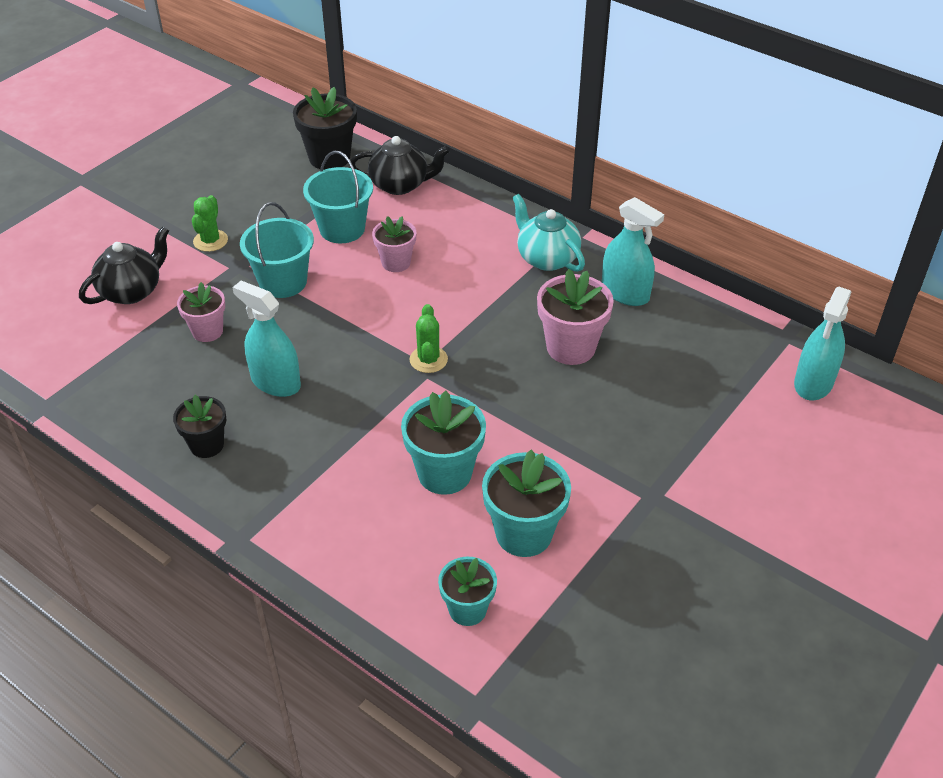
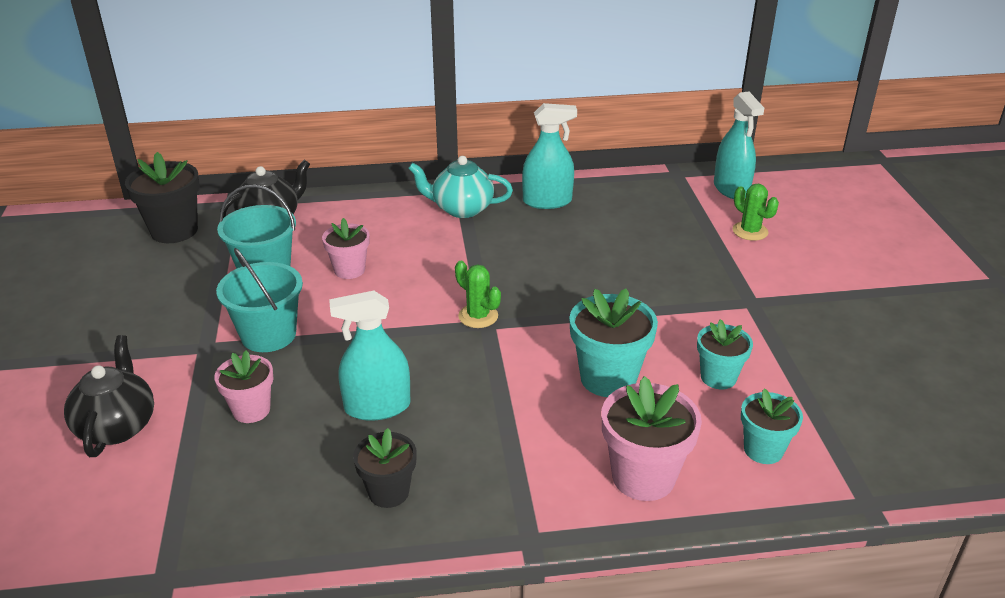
camera: 45 degrees left, 10 degrees down
green cactus [192,195,228,252] -> green cactus moved to [733,183,779,241]
turquoise flower pot [482,450,571,557] -> turquoise flower pot [697,319,753,389], size x0.64
pink flower pot [537,269,614,365] -> pink flower pot moved to [602,376,702,501]

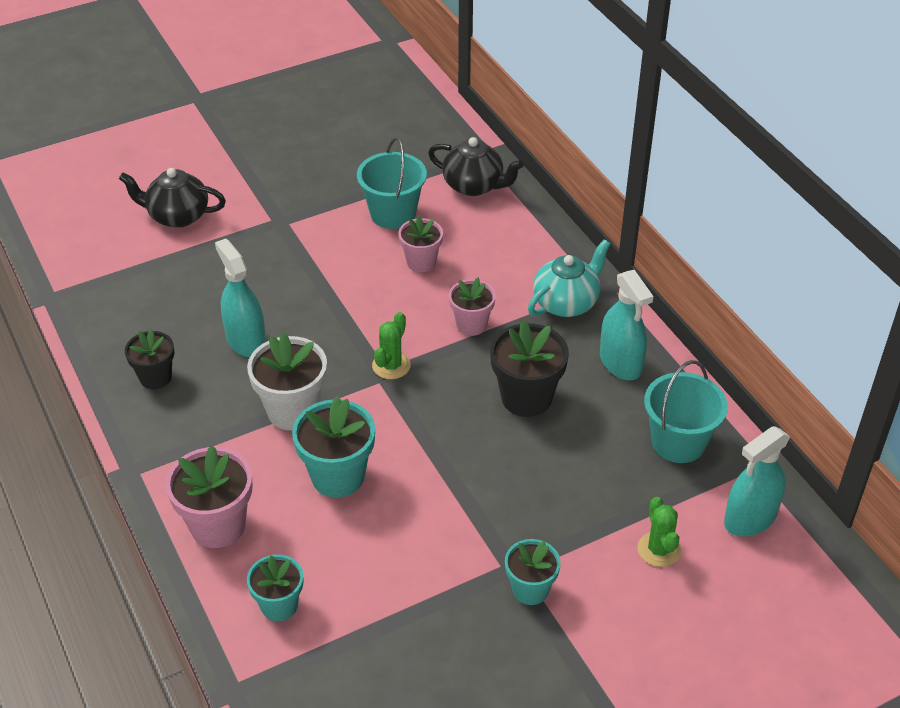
camera: 70 degrees right, 10 degrees up
black teapot [64,335,154,457] -> black teapot turned 150 degrees counterclockwise [119,168,226,228]
black flower pot [125,152,200,243] -> black flower pot moved to [490,320,569,417]
pink flower pot [214,350,274,423] -> pink flower pot moved to [449,278,496,336]
turquoise bucket [216,248,303,352] -> turquoise bucket moved to [644,360,728,463]
turquoise teapot [408,156,513,218] -> turquoise teapot turned 60 degrees clockwise [528,239,610,317]
turquoise flower pot [697,319,753,389] -> turquoise flower pot moved to [505,539,561,605]
green cactus [733,183,779,241] -> green cactus turned 45 degrees counterclockwise [637,497,681,567]
none -> white flower pot [247,332,327,430]

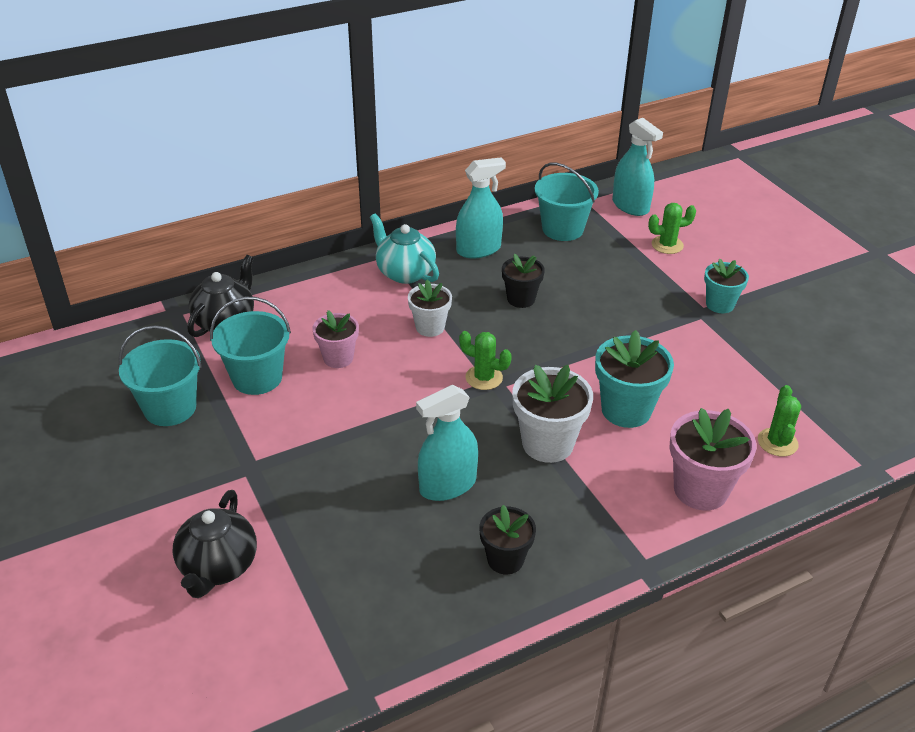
camera: 90 degrees left, 5 degrees down
turquoise flower pot [247,554,303,621] -> green cactus [758,385,801,457]
pink flower pot [449,278,496,336] -> white flower pot [408,279,452,337]
black flower pot [490,320,569,417] -> black flower pot [502,254,545,308], size x0.64
none -> turquoise bucket [119,325,202,426]

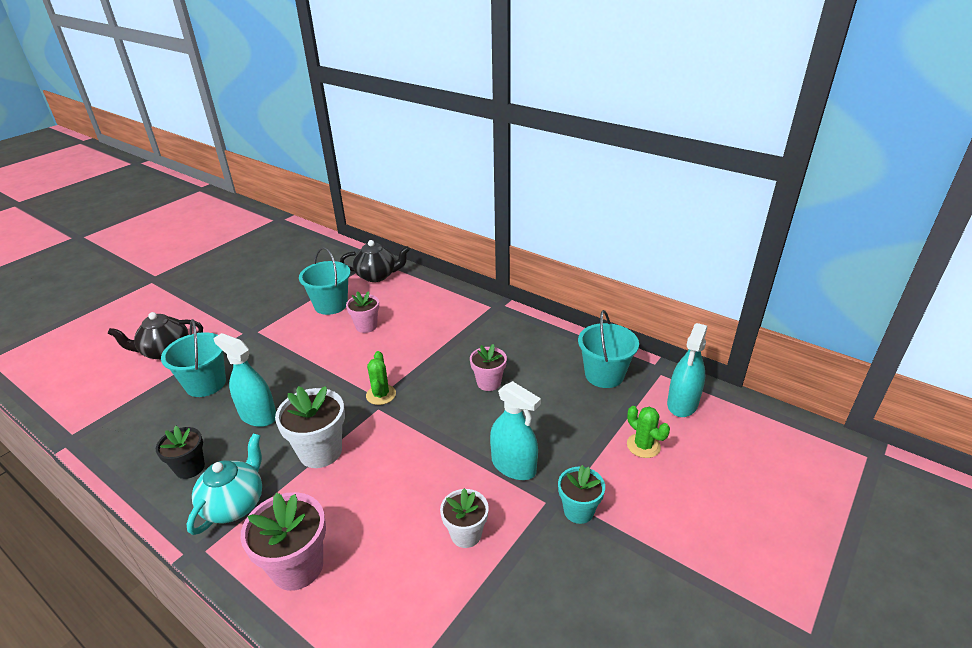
camera: 65 degrees right, 5 degrees down
turquoise bucket [119,325,202,426] -> turquoise bucket moved to [161,319,226,397]
turquoise teapot [370,213,439,284] -> turquoise teapot moved to [187,433,262,535]
white flower pot [408,279,452,337] -> white flower pot moved to [440,488,489,548]
turquoise spray bottle [456,157,506,259] -> turquoise spray bottle moved to [490,381,541,480]
black flower pot [502,254,545,308] -> pink flower pot [470,344,507,391]
turquoise flower pot [595,330,674,428] -> none
green cactus [758,385,801,457] -> none

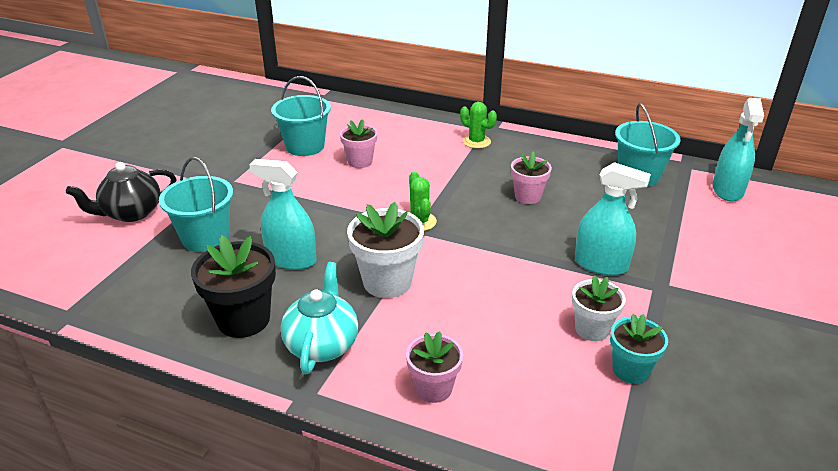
camera: 15 degrees left, 0 degrees up
black flower pot [156,426,205,479] -> black flower pot [191,235,276,338], size x1.57
pink flower pot [241,492,326,591] -> pink flower pot [406,331,463,403], size x0.64
black teapot [340,240,410,282] -> none
turquoise flower pot [558,465,605,524] -> turquoise flower pot moved to [610,314,668,384]
green cactus [627,406,670,458] -> green cactus moved to [460,102,497,149]

